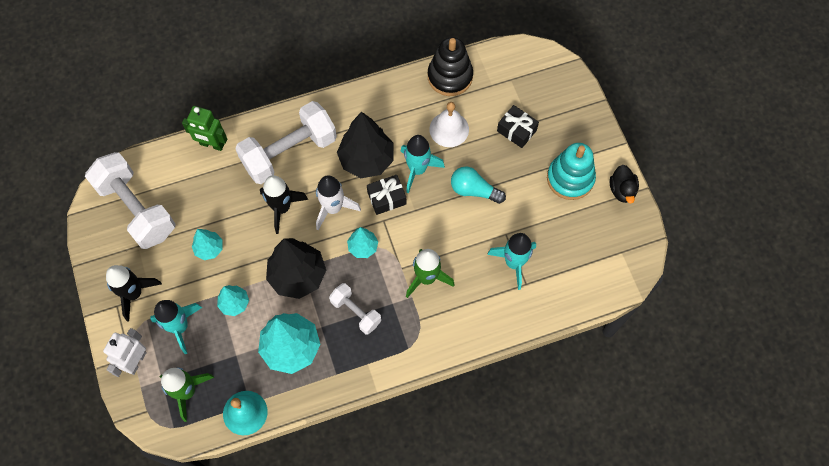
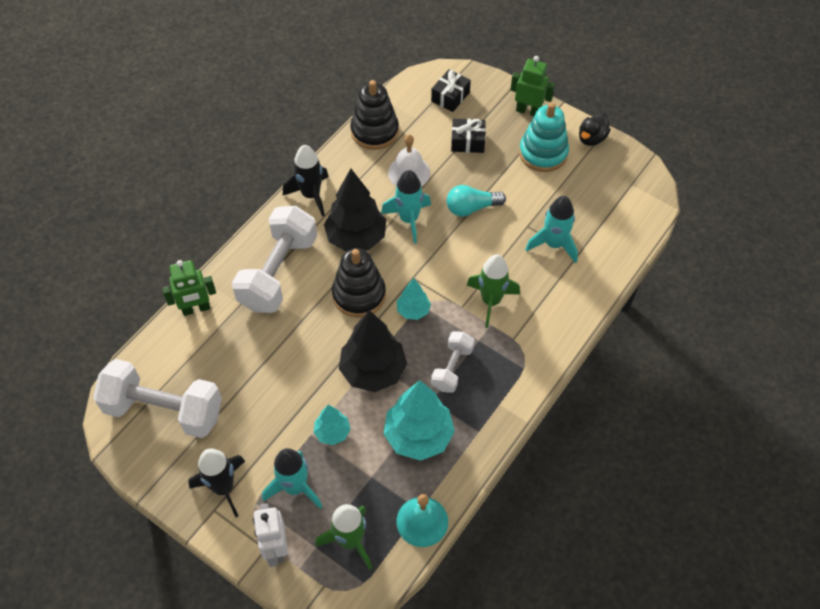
camera: 35 degrees left, 10 degrees down
turquoise tree [192,229,223,260] -> none
black rocket [260,175,308,234] -> black rocket moved to [283,145,329,217]
white rocket [316,175,361,230] -> black stacking toy [332,248,386,317]
white dumbbell [329,283,381,334] -> white dumbbell turned 75 degrees counterclockwise [431,331,475,393]
black gift [367,175,406,215] -> black gift moved to [431,69,471,112]
black duck [610,165,639,203] -> black duck turned 75 degrees clockwise [579,113,610,146]
none -> green robot [510,56,555,116]

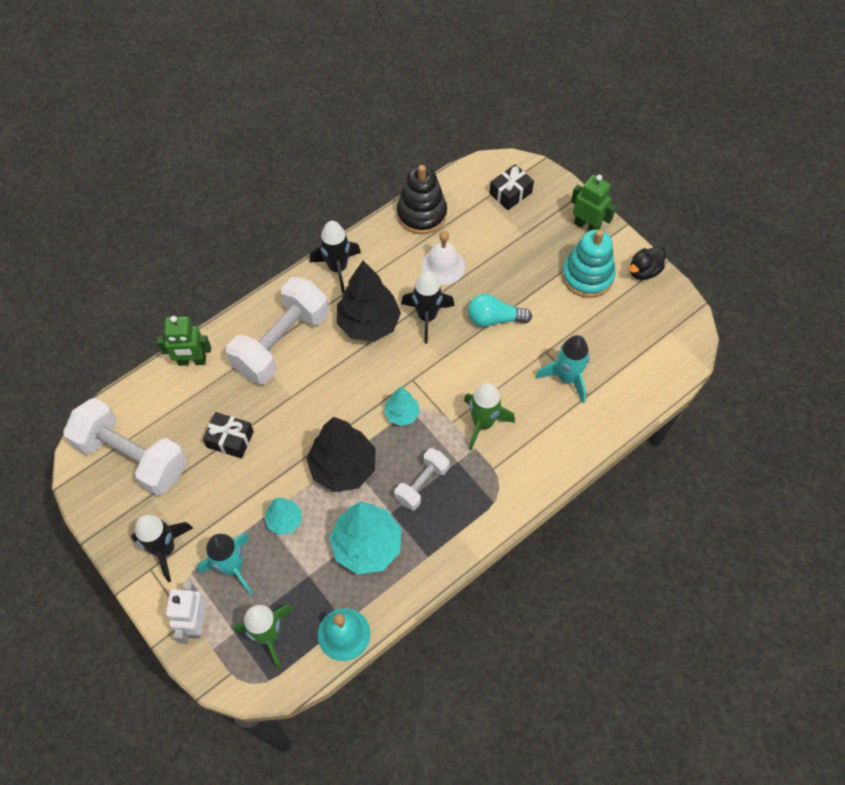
camera: 15 degrees right, 5 degrees up
black stacking toy [332,248,386,317] -> none
turquoise rocket [381,170,431,244] -> black rocket [401,271,455,344]
black gift [451,119,486,153] -> black gift moved to [203,412,254,458]

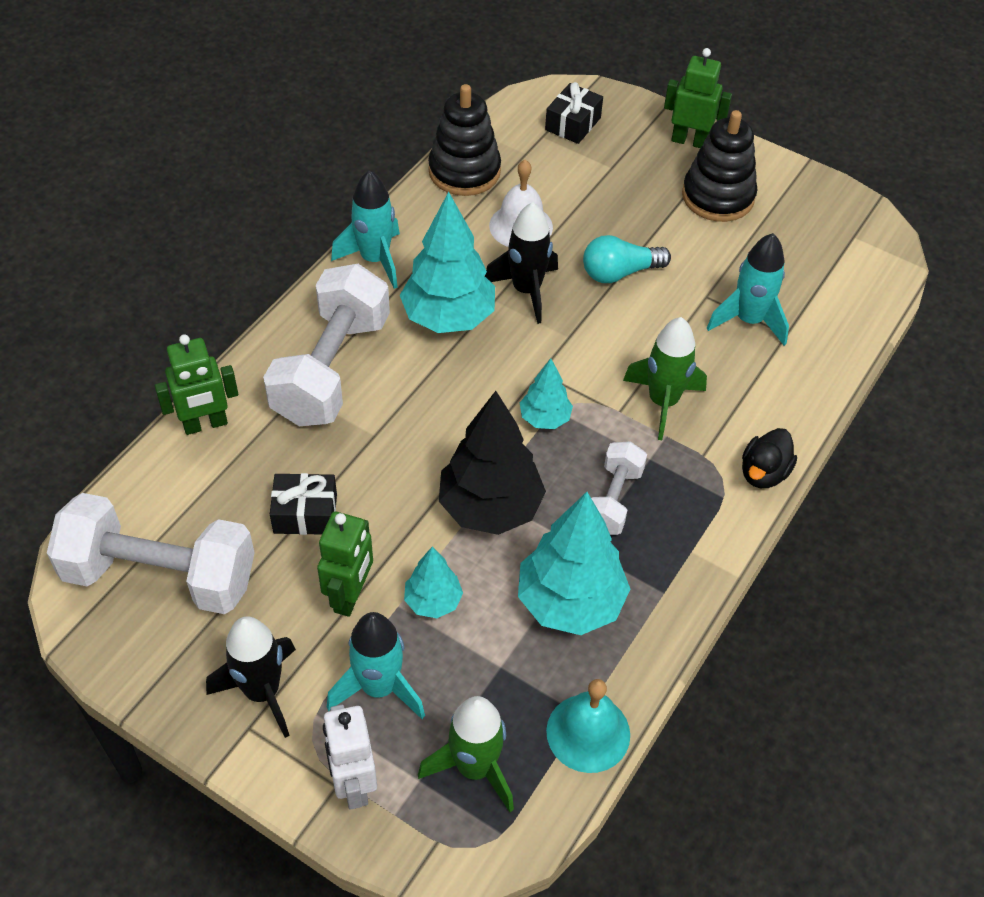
camera: 20 degrees left, 10 degrees down
black rocket [310,221,361,293] -> turquoise rocket [331,170,400,289]
black tree [337,261,401,342] -> turquoise tree [400,192,495,333]
turquoise stacking toy [562,230,615,298] -> black stacking toy [682,110,757,222]
black duck [629,247,666,280] -> black duck moved to [742,428,797,488]
none -> green robot [317,512,373,617]

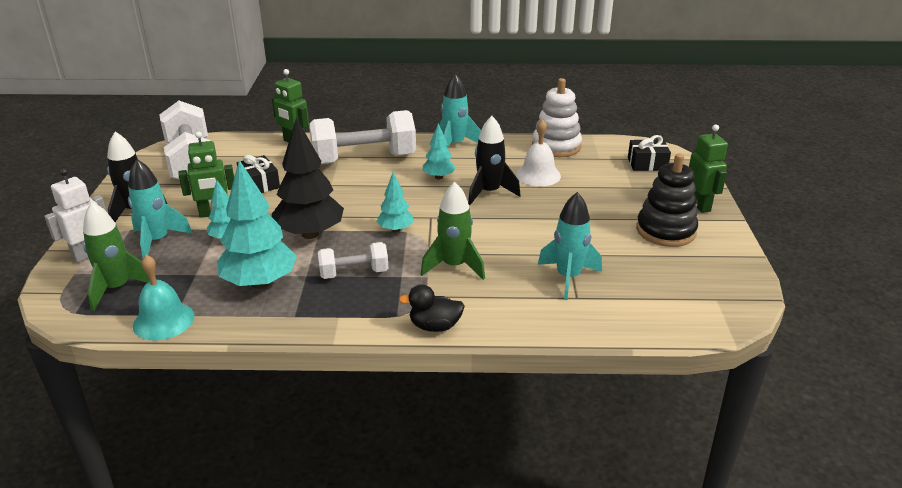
camera: 60 degrees right, 20 degrees down
turquoise tree [400,192,495,333] -> turquoise tree [423,123,456,179], size x0.53
black stacking toy [428,84,501,196] -> white stacking toy [532,78,582,157]
turquoise light bulb [583,235,671,283] -> none

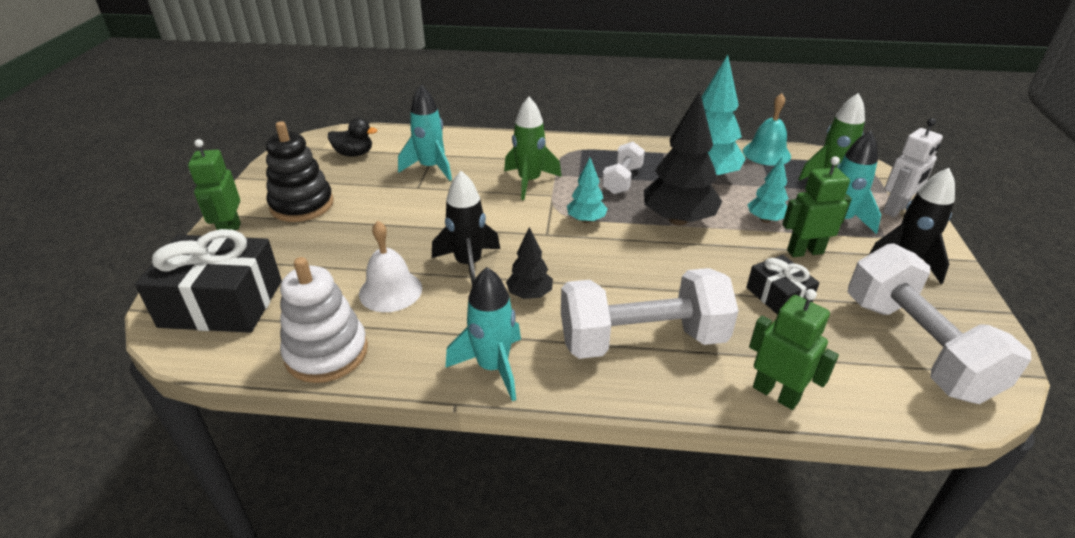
camera: 175 degrees left, 5 degrees up
white dumbbell [318,242,389,279] -> white dumbbell turned 60 degrees counterclockwise [602,142,645,194]
black duck [399,284,465,332] -> black duck moved to [328,118,377,157]
turquoise tree [423,123,456,179] -> black tree [506,227,553,299]
black gift [628,135,671,171] -> black gift [135,229,282,333], size x1.88

